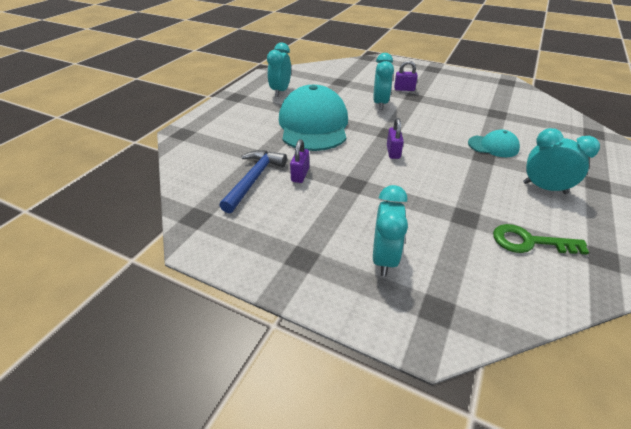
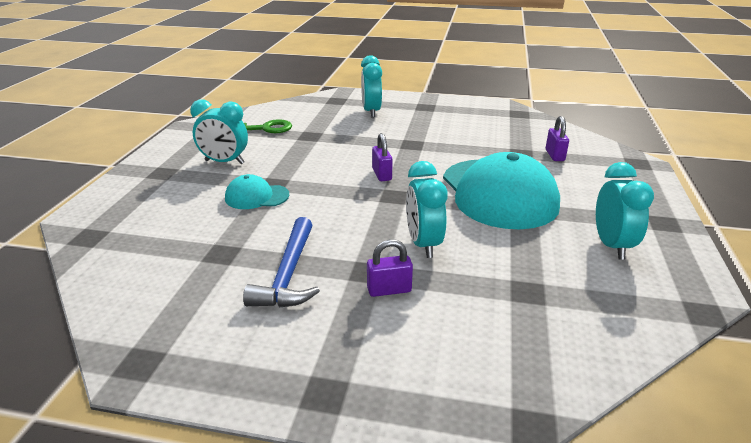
camera: 165 degrees right, 10 degrees down
blue hammer [219,150,287,213] -> blue hammer moved to [243,217,320,308]
purple padlock [290,139,309,183] -> purple padlock moved to [546,116,569,161]

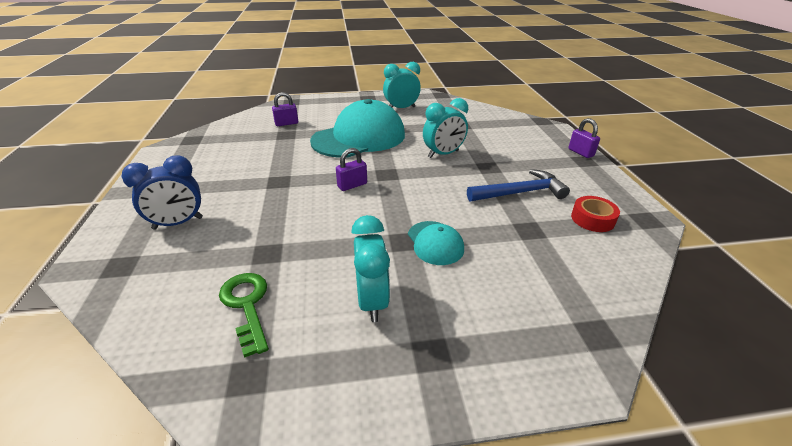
camera: 110 degrees left, 5 degrees up
turquoise clock [361,55,382,118] -> blue clock [122,155,203,230]
purple padlock [367,239,413,297] -> purple padlock moved to [568,118,600,158]
none -> red tape [571,196,620,232]

